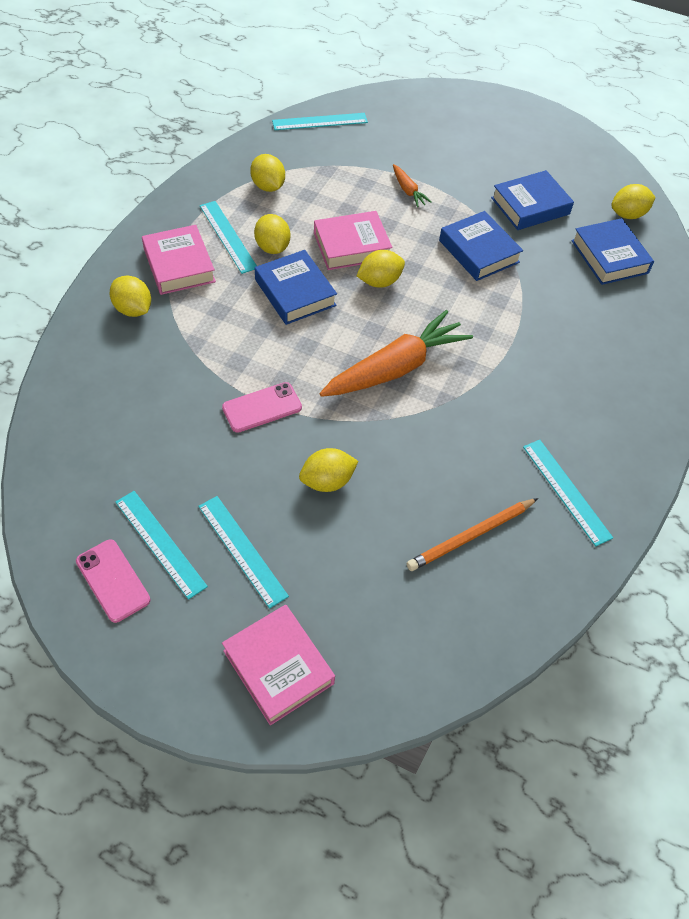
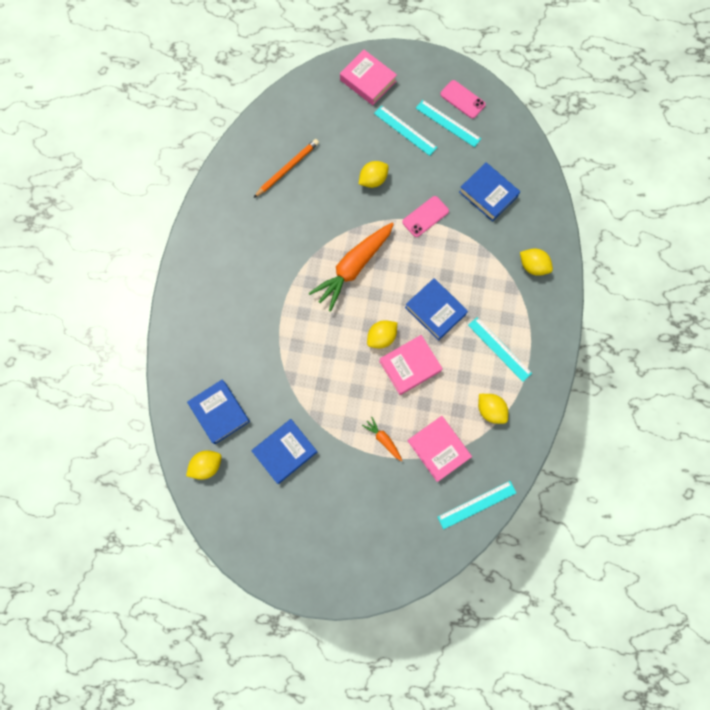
camera: 170 degrees right, 20 degrees up
pink book [142,225,216,295] -> pink book moved to [408,416,472,482]
yellow lemon [254,214,290,254] -> none
blue book [439,211,523,281] -> blue book moved to [459,162,520,222]
turquoise ruler [523,440,613,546] -> none

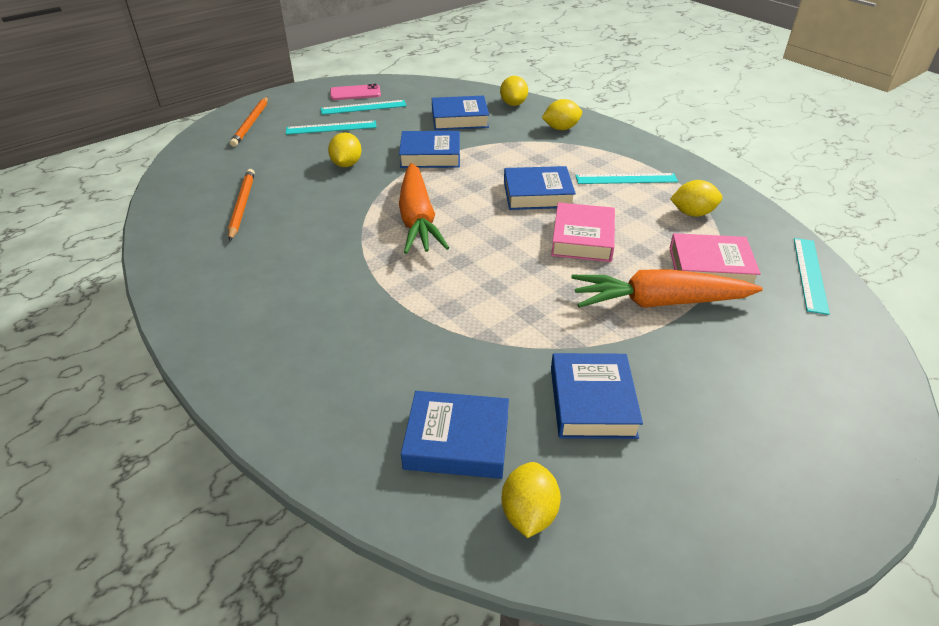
camera: 50 degrees left, 35 degrees down
pink book [340,50,397,105] -> orange pencil [230,97,268,147]
orange carrot [362,417,402,461] -> orange carrot [571,269,763,308], size x2.23
yellow lemon [367,320,397,348] -> yellow lemon moved to [500,76,528,106]
pink phone [402,196,449,237] -> blue book [399,131,460,168]

